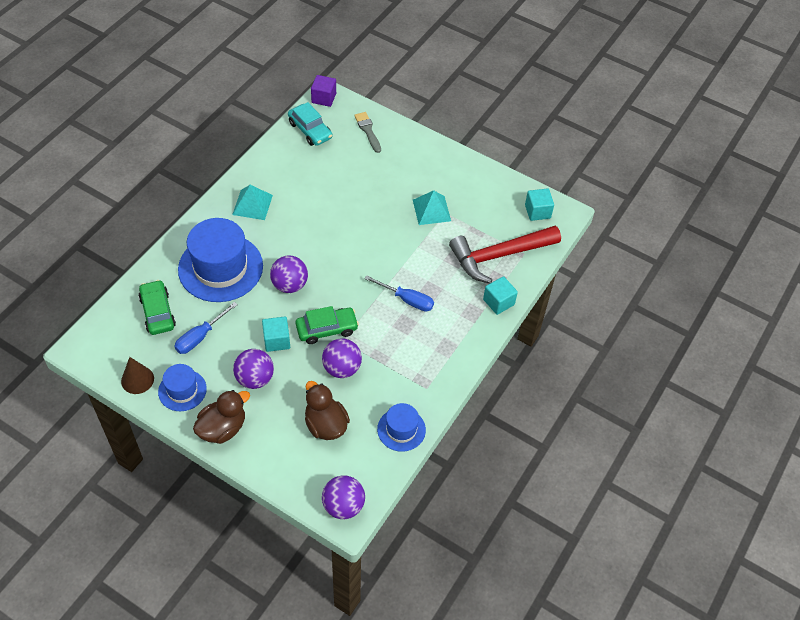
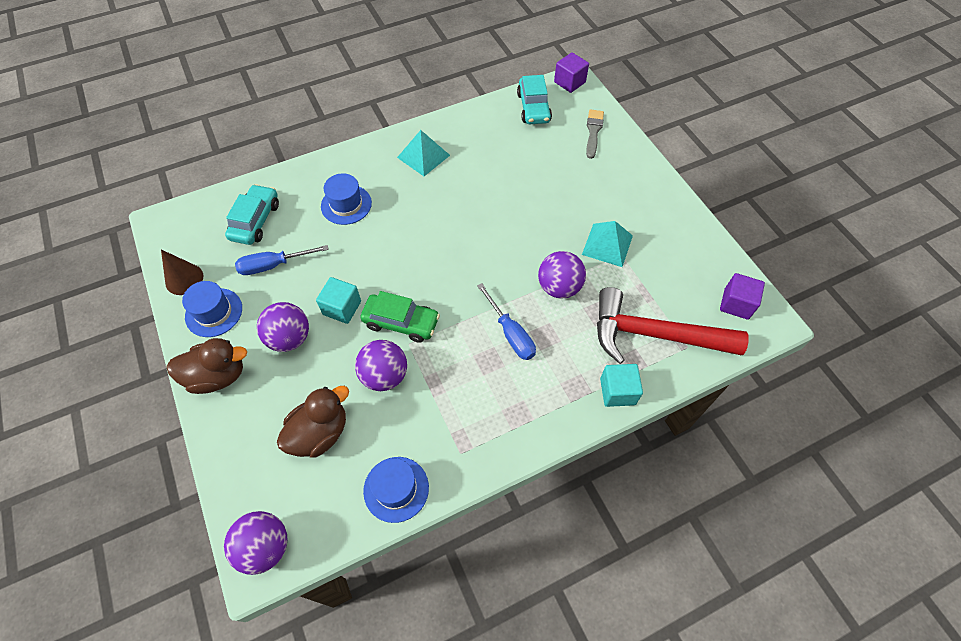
camera: 35 degrees right, 5 degrees up
green car [138,280,176,335] -> turquoise car [225,184,279,245]
blue hat [178,218,263,302] -> blue hat [321,173,372,225], size x0.52
purple ball [270,255,308,293] -> purple ball moved to [538,251,586,299]
brown duck [305,381,350,440] -> brown duck turned 45 degrees clockwise [277,386,349,458]
turquoise cube [525,188,554,221] -> purple cube [720,273,765,320]

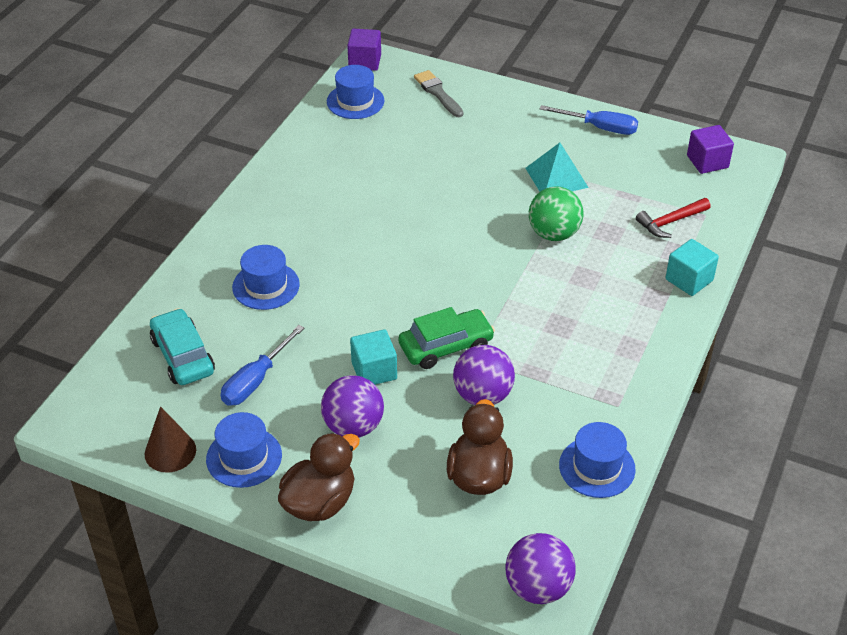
camera: 40 degrees left, 15 degrees down
turquoise pyramid [397,130,450,176] -> none
blue screwdriver [477,283,536,360] -> blue screwdriver moved to [540,105,638,135]
turquoise car [517,75,552,124] -> blue hat [327,65,385,119]
purple ball [538,251,586,299] -> green ball [529,186,583,241]
red hammer [597,287,749,364] -> red hammer [636,198,711,238], size x0.47

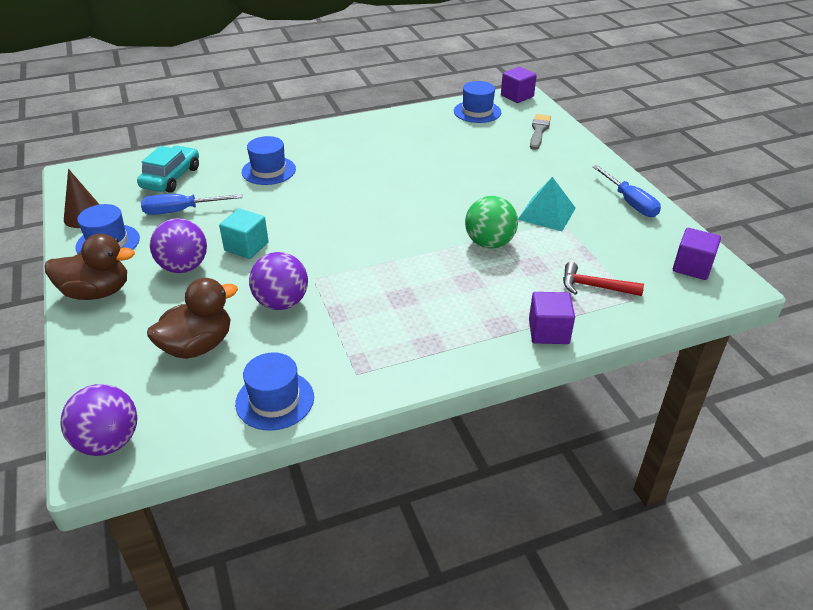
camera: 45 degrees right, 5 degrees down
green car [398,307,495,369] -> none
turquoise cube [666,239,719,296] -> purple cube [529,292,575,344]

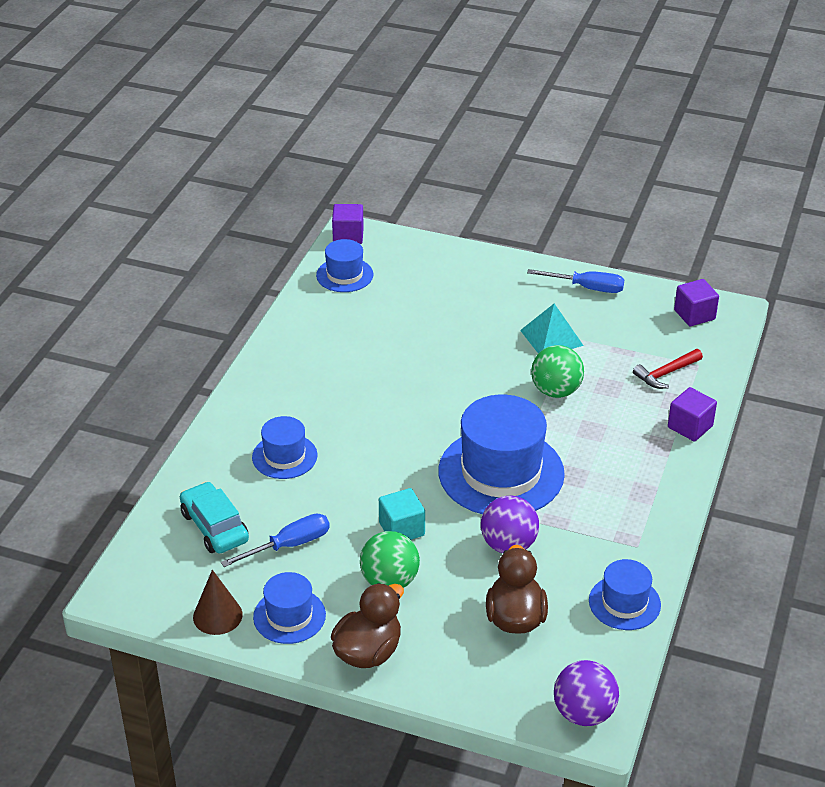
camera: 50 degrees left, 0 degrees up
blue screwdriver [141,194,242,215] -> blue screwdriver turned 150 degrees counterclockwise [221,513,330,567]
purple ball [150,218,207,273] -> green ball [360,531,420,588]
grey brush [530,114,551,150] -> none
none -> blue hat [438,395,565,514]

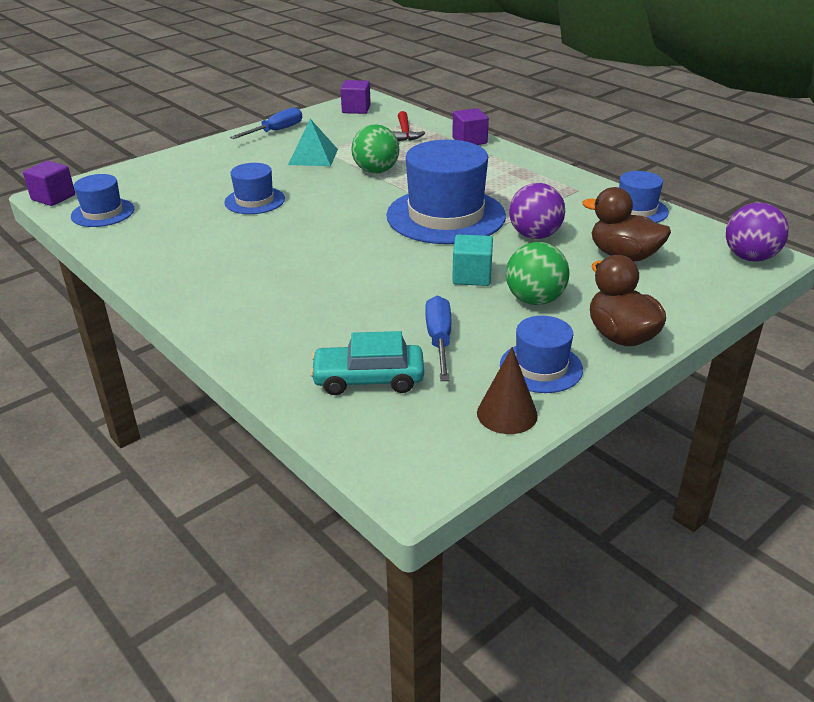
camera: 60 degrees left, 5 degrees down
blue hat [252,416,318,479] -> blue hat moved to [224,163,285,214]

